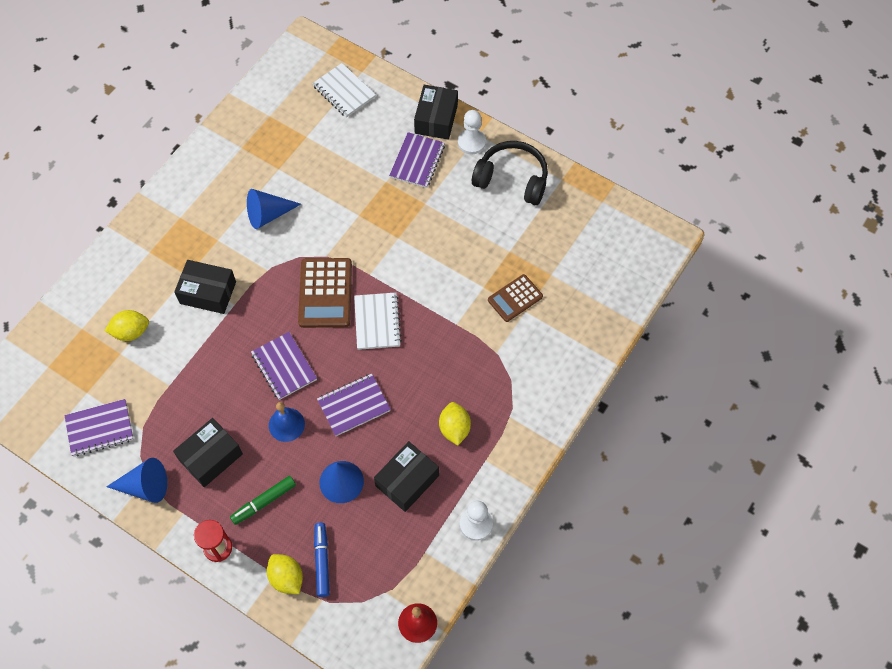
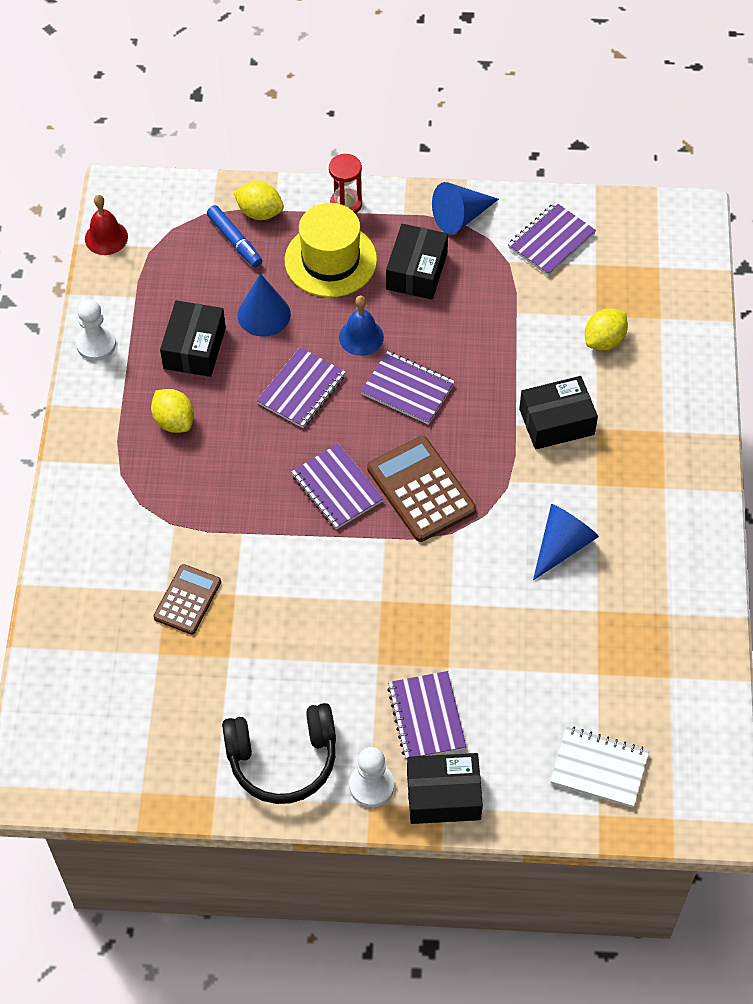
camera: 150 degrees right, 5 degrees down
green marker [230,476,296,525] -> yellow hat [285,203,377,297]
white notebook [354,292,402,350] -> purple notebook [291,444,384,530]
black box [414,85,458,140] -> black box turned 75 degrees counterclockwise [407,753,483,824]

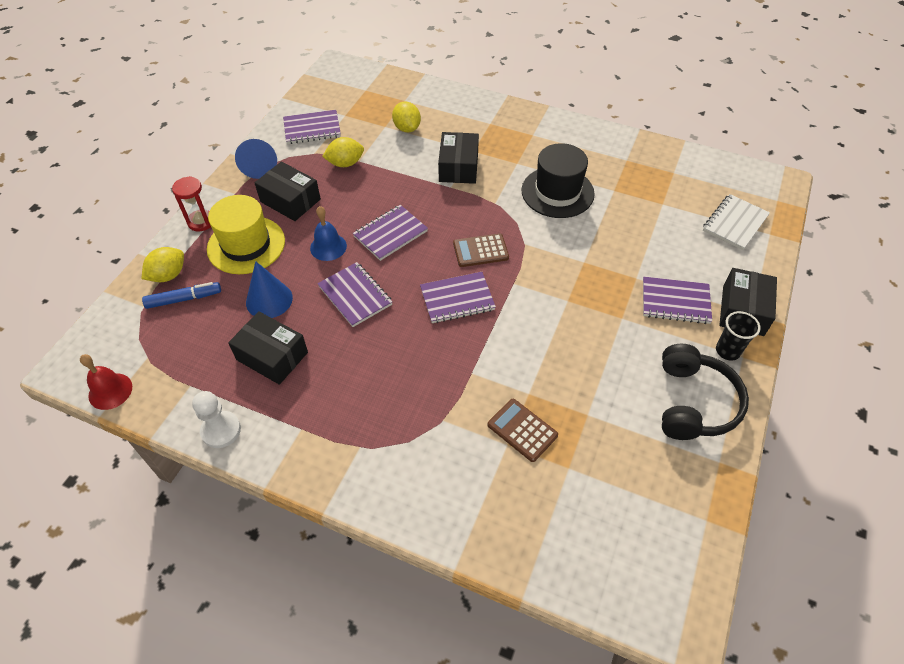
camera: 70 degrees left, 5 degrees down
yellow lemon [151,389,194,433] -> yellow lemon moved to [322,137,364,167]
white pawn [349,747,394,807] -> black cup [716,311,761,361]
brown calculator [367,436,476,542] -> brown calculator [453,233,509,267], size x0.63
purple notebook [508,202,596,276] -> purple notebook turned 75 degrees counterclockwise [283,110,341,144]
blue cone [533,504,599,581] -> black hat [521,143,595,218]

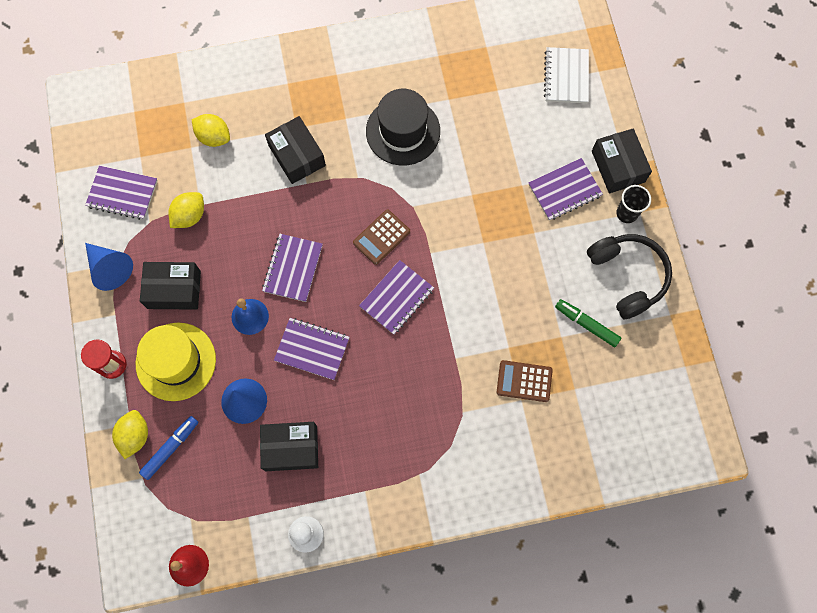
camera: 35 degrees left, 20 degrees up
purple notebook [283,110,341,144] -> purple notebook turned 60 degrees clockwise [85,166,157,220]
none -> green marker [555,299,621,347]

